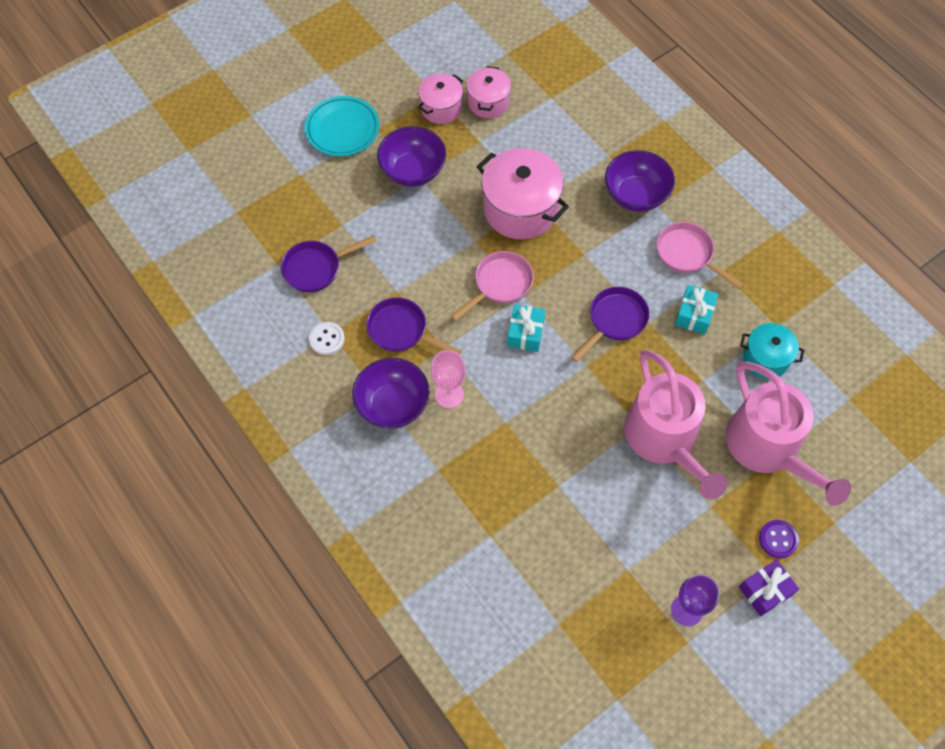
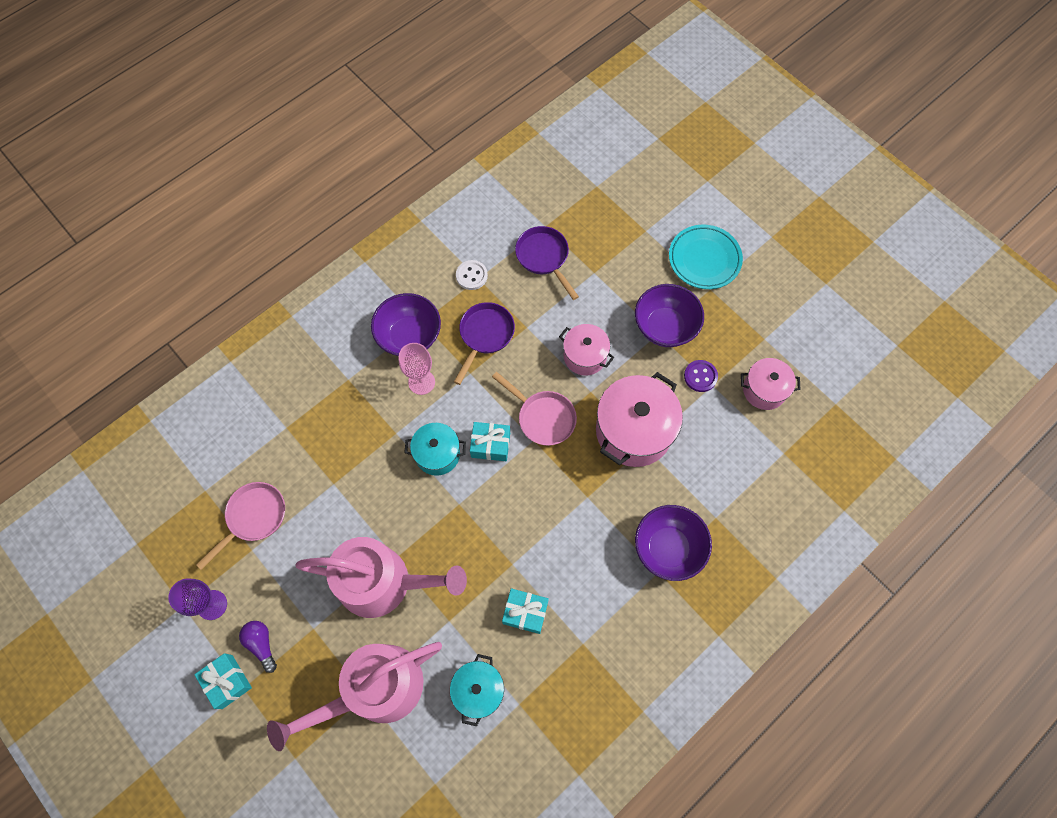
camera: 85 degrees right, 5 degrees up
pink pot [418,73,463,124] -> pink pot moved to [559,324,614,376]
purple pan [571,287,650,362] -> none
pink watering can [624,350,728,499] -> pink watering can turned 150 degrees counterclockwise [295,537,467,618]
pink pan [657,222,744,290] -> pink pan moved to [196,482,285,570]
purple gift [739,560,799,616] -> turquoise gift [194,653,252,709]
purple button [759,520,799,558] -> purple button moved to [684,360,718,392]
none -> purple light bulb [239,621,277,673]
none -> turquoise pot [404,423,466,476]

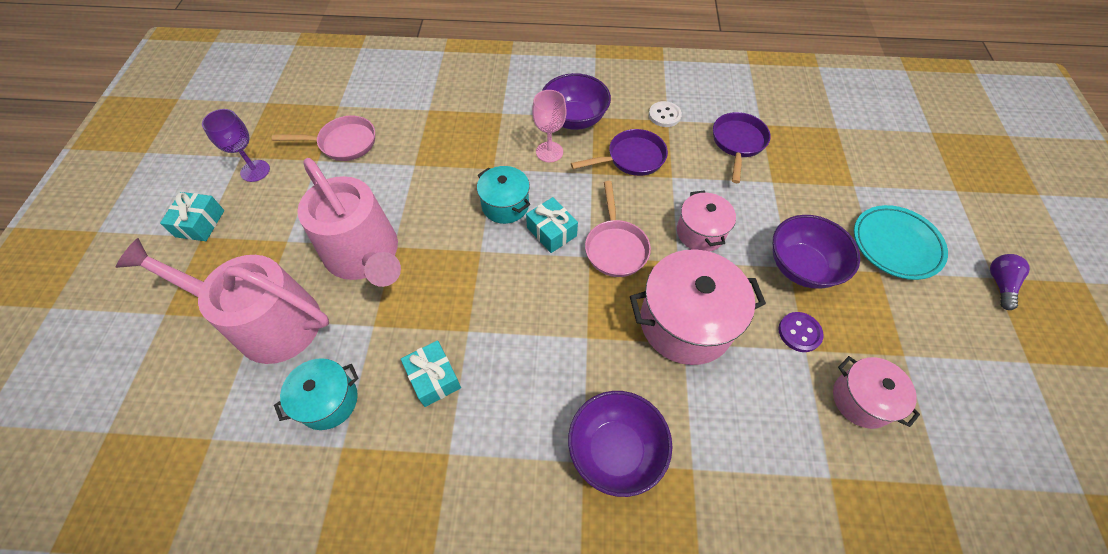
camera: 45 degrees right, 10 degrees down
purple light bulb [239,621,277,673] -> purple light bulb moved to [990,254,1030,310]

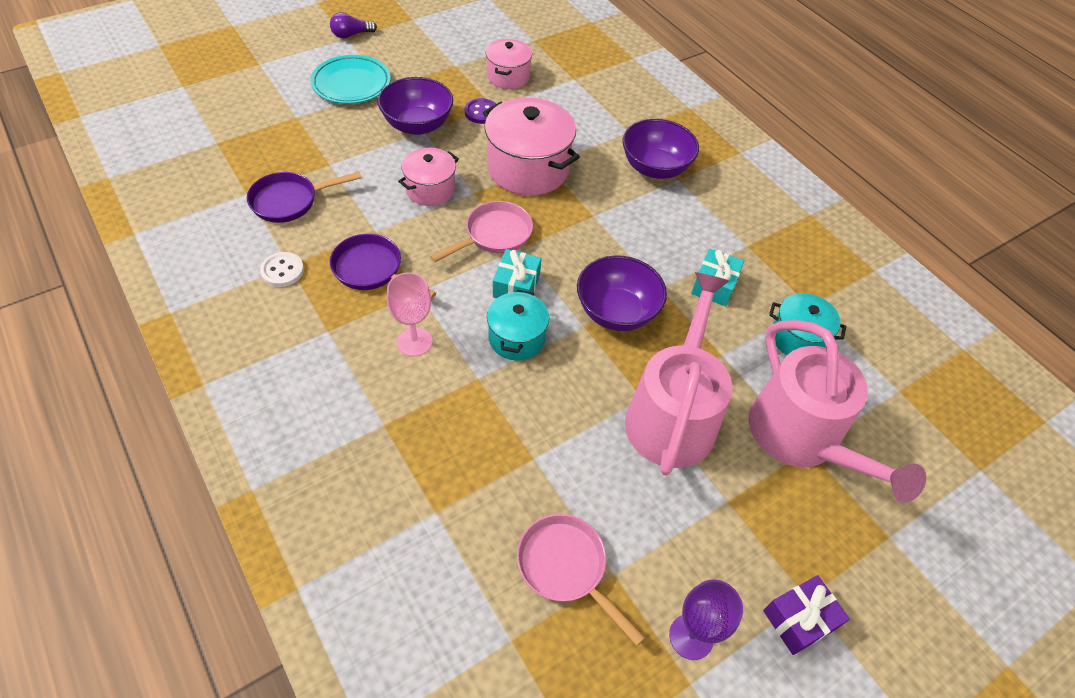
camera: 130 degrees left, 5 degrees down
turquoise gift [160,192,224,241] -> purple gift [763,575,850,655]
purple bowl [542,73,611,130] -> purple bowl moved to [577,255,667,331]

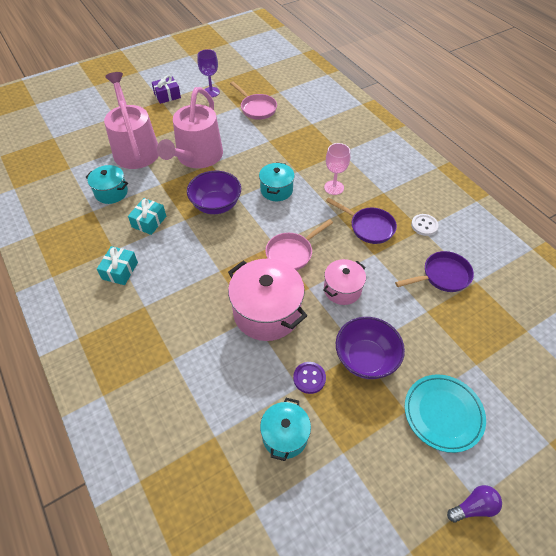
camera: 175 degrees left, 0 degrees up
pink pot [486,39,532,89] -> turquoise pot [260,398,311,461]
turquoise gift [493,249,541,298] -> turquoise gift moved to [97,246,138,285]
purple bowl [622,119,699,179] -> none

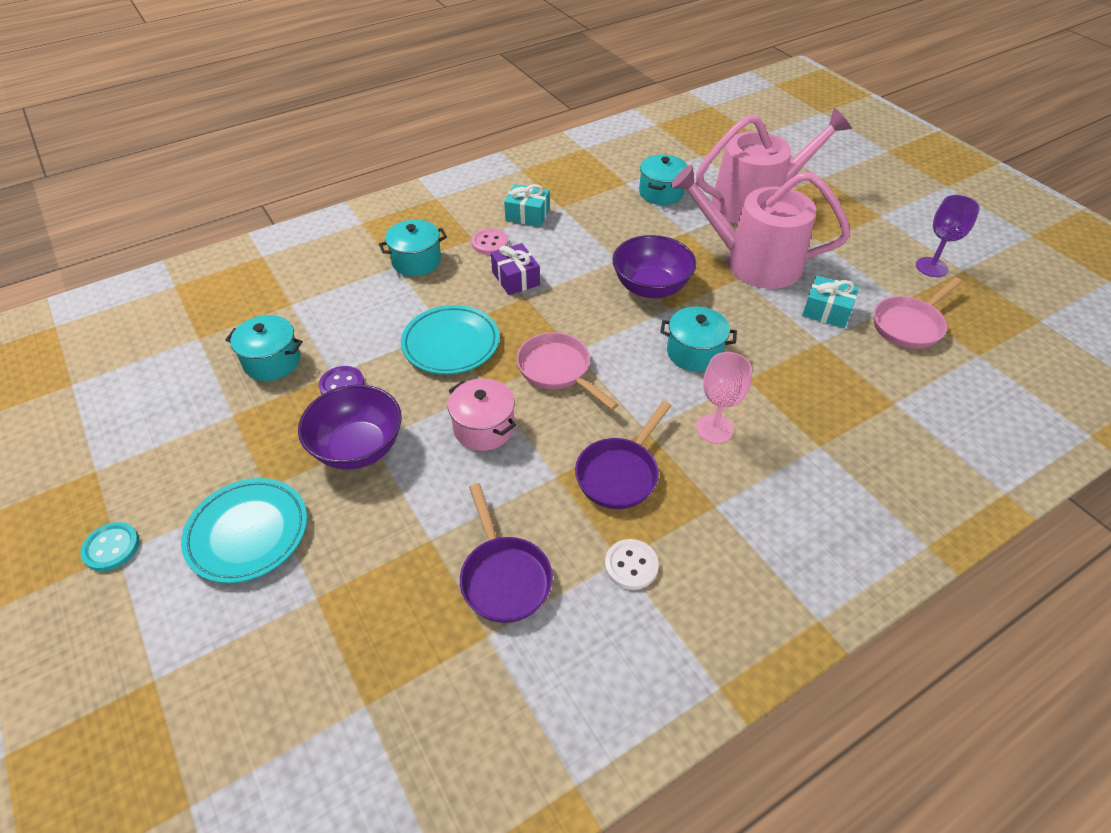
camera: 90 degrees right, 5 degrees down
turquoise gift [128,198,166,235] -> turquoise gift moved to [802,276,859,328]
purple gift [152,75,181,104] -> purple gift moved to [491,243,540,295]
pink pot [228,259,307,341] -> turquoise plate [401,305,499,374]
purple light bulb [447,485,502,523] -> turquoise button [80,522,140,571]
none -> turquoise pot [379,220,447,276]
none -> pink button [471,228,508,255]

